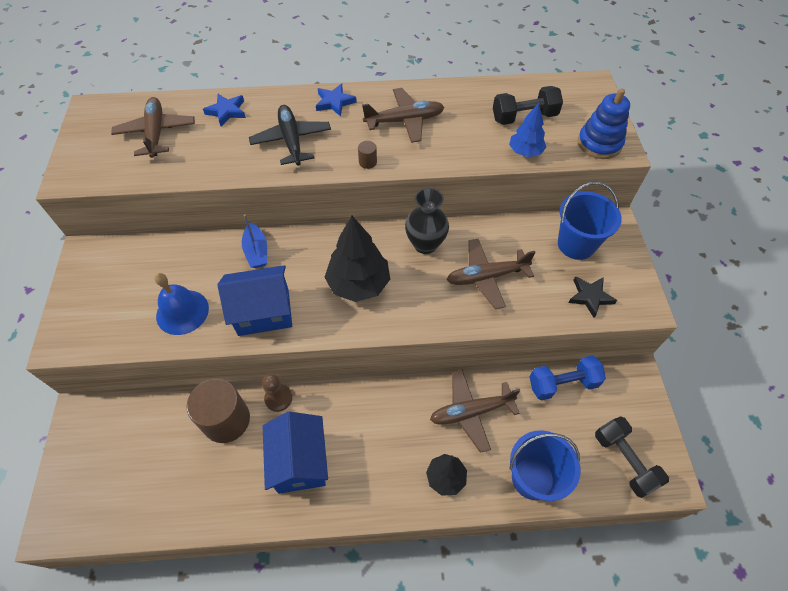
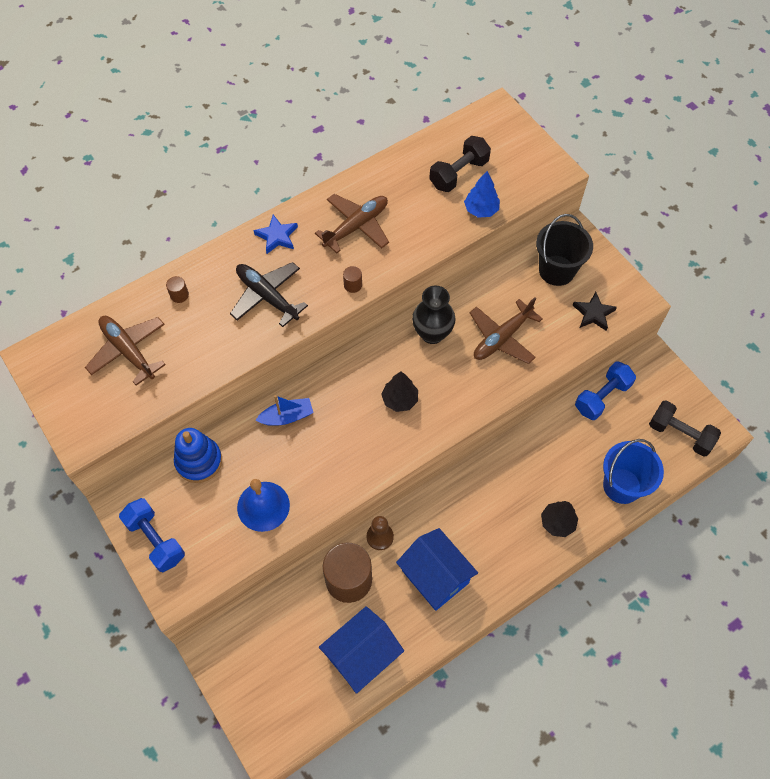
camera: 30 degrees left, 5 degrees up
blue star [203,94,246,126] -> brown cylinder [166,276,189,303]
blue house [217,265,292,336] -> blue house moved to [319,606,404,694]
blue boat [242,214,267,268] -> blue boat turned 60 degrees counterclockwise [256,395,314,426]
black tree [324,216,390,302] -> black tree [381,372,418,412], size x0.58
brown plane [430,369,520,453] -> none
blue bucket [558,182,622,260] -> black bucket [536,214,593,286]
blue stacking toy [578,88,630,159] -> blue stacking toy moved to [174,428,222,483]
none -> blue dumbbell [119,498,185,572]

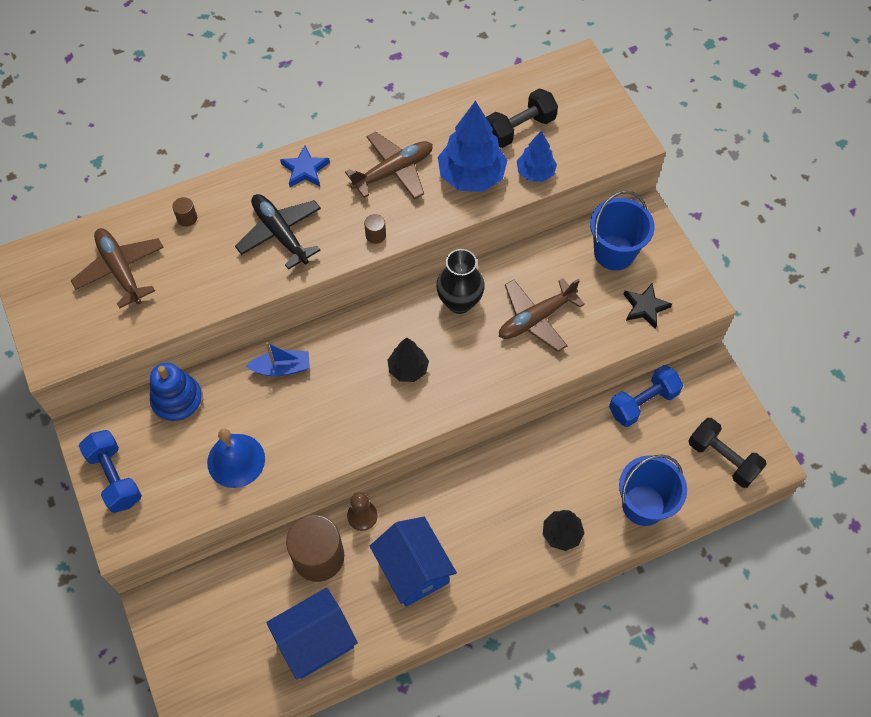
camera: 10 degrees right, 0 degrees up
black bucket [536,214,593,286] -> blue bucket [590,191,655,270]
none -> blue tree [438,100,507,192]

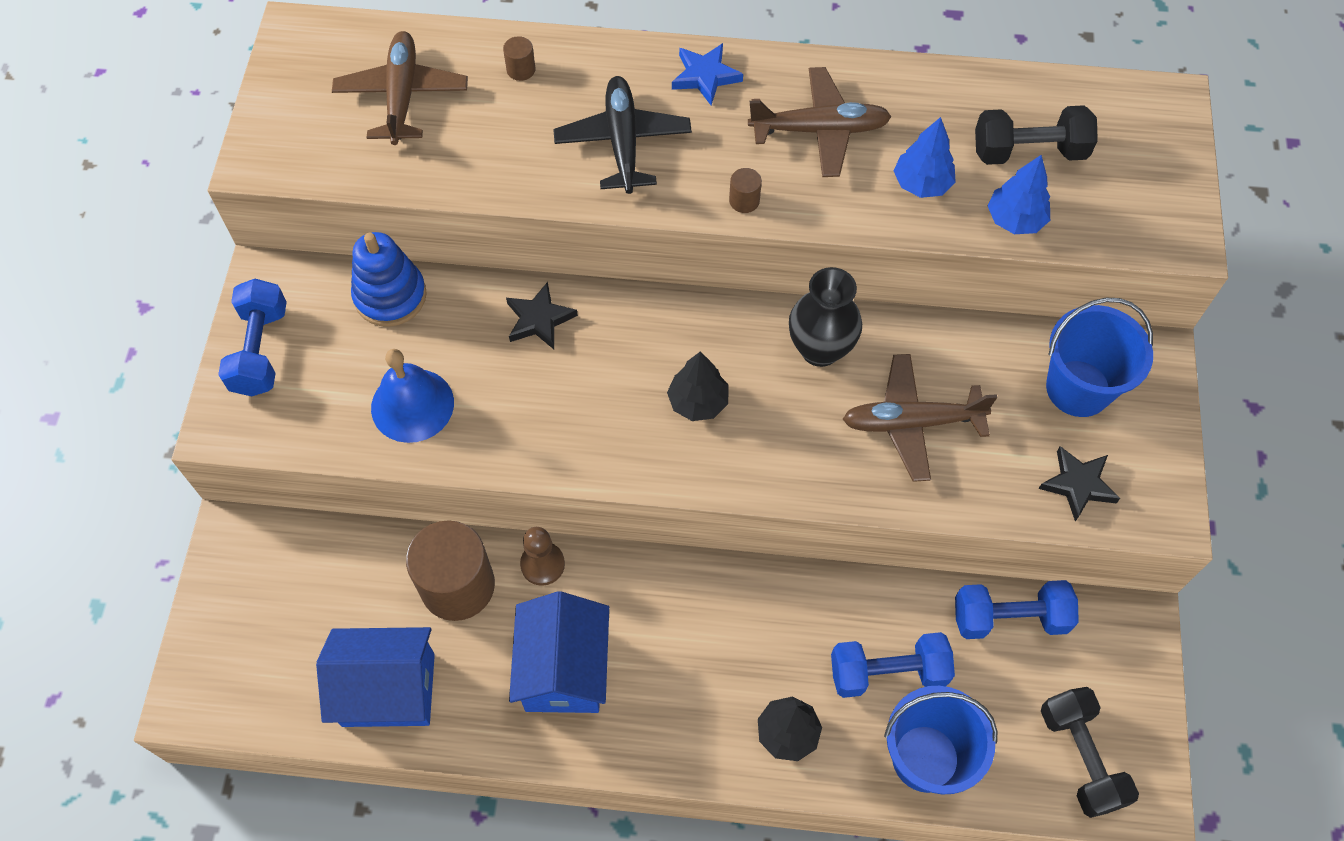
camera: 30 degrees right, 0 degrees up
blue boat [246,342,310,376] -> black star [506,282,578,349]
blue tree [438,100,507,192] -> blue tree [894,117,956,198], size x0.58
none -> blue dumbbell [831,632,955,698]

